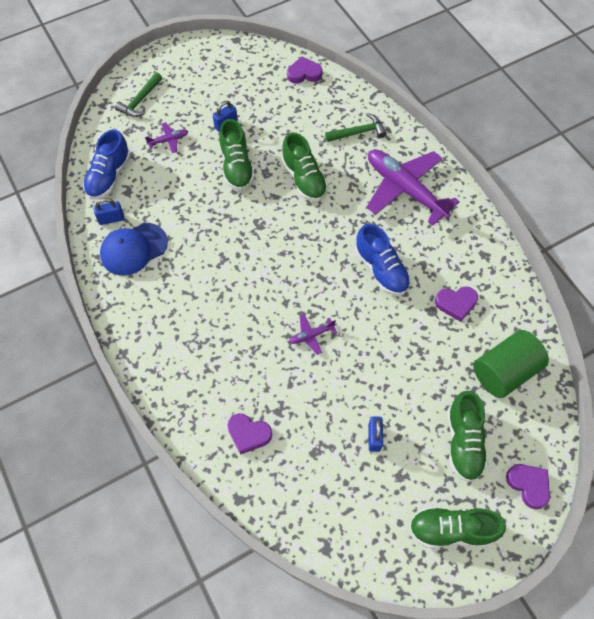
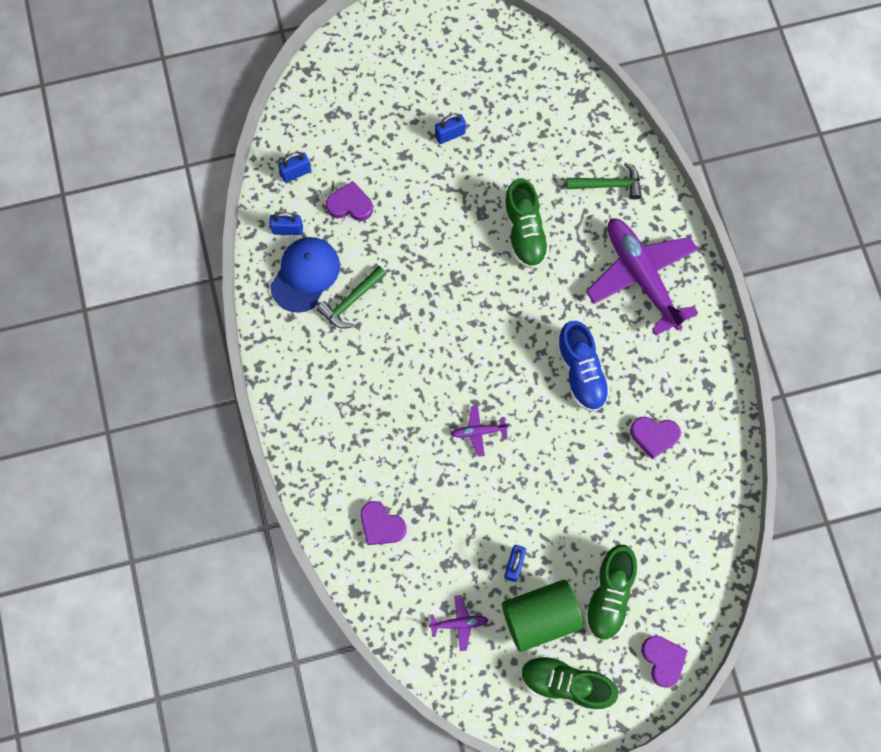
camera: 15 degrees right, 10 degrees up
blue shoe [83,129,131,200] -> blue padlock [278,152,311,183]
blue cap [100,223,168,276] -> blue cap turned 135 degrees clockwise [270,237,340,313]
green hammer [115,72,162,117] -> green hammer moved to [316,266,386,329]
purple plane [145,122,189,153] -> purple plane moved to [429,595,488,651]
green shoe [219,119,255,191] -> none
purple heart [287,56,322,84] -> purple heart moved to [326,181,373,221]
green cylinder [473,330,549,398] -> green cylinder moved to [502,580,584,652]

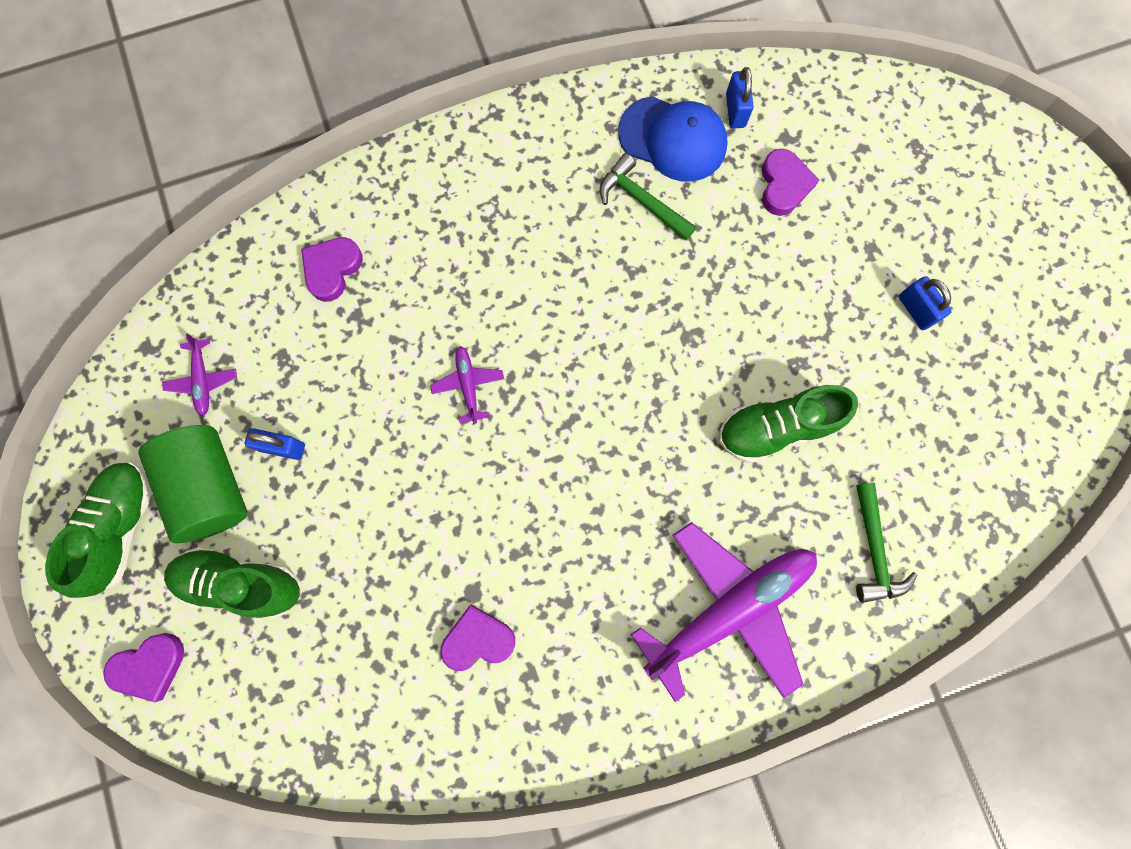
camera: 85 degrees right, 5 degrees up
blue padlock [278,152,311,183] -> none
blue shoe [556,321,611,412] -> none
purple heart [630,417,681,459] -> purple heart turned 75 degrees clockwise [440,604,515,671]

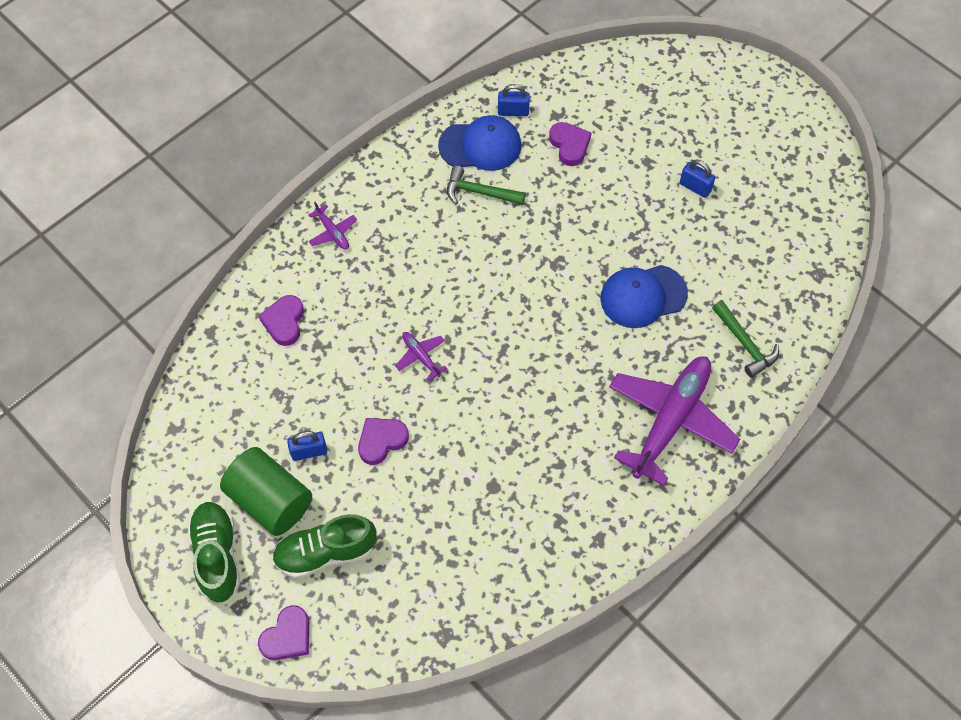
camera: 25 degrees left, 15 degrees down
purple plane [162,334,237,416] -> purple plane moved to [308,202,357,250]
purple heart [440,604,515,671] -> purple heart moved to [358,418,409,465]
green shoe [719,385,858,463] -> blue cap [600,265,688,328]
blue padlock [726,67,754,129] -> blue padlock turned 60 degrees counterclockwise [498,84,530,116]

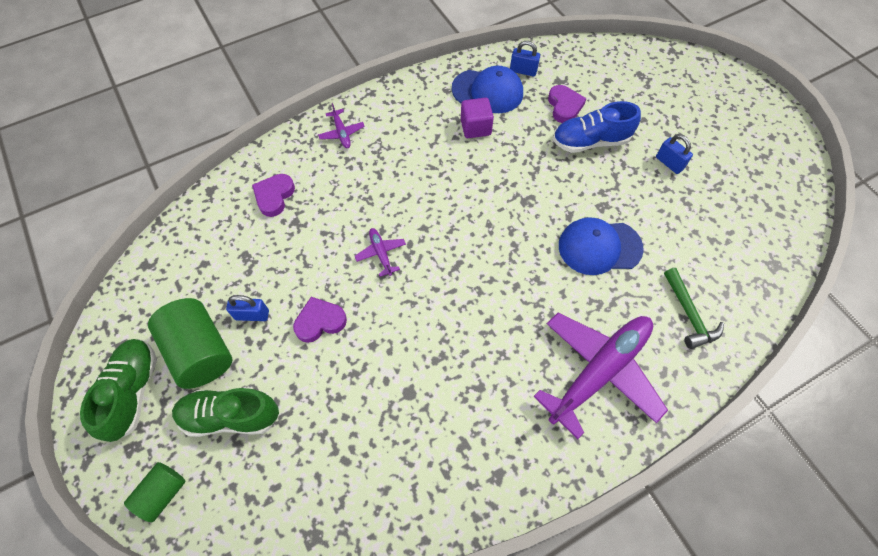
camera: 15 degrees right, 0 degrees up
purple heart [258,605,309,660] -> green cylinder [124,462,185,522]
green hammer [447,166,525,205] -> purple cube [461,98,494,138]
none -> blue shoe [553,101,641,153]

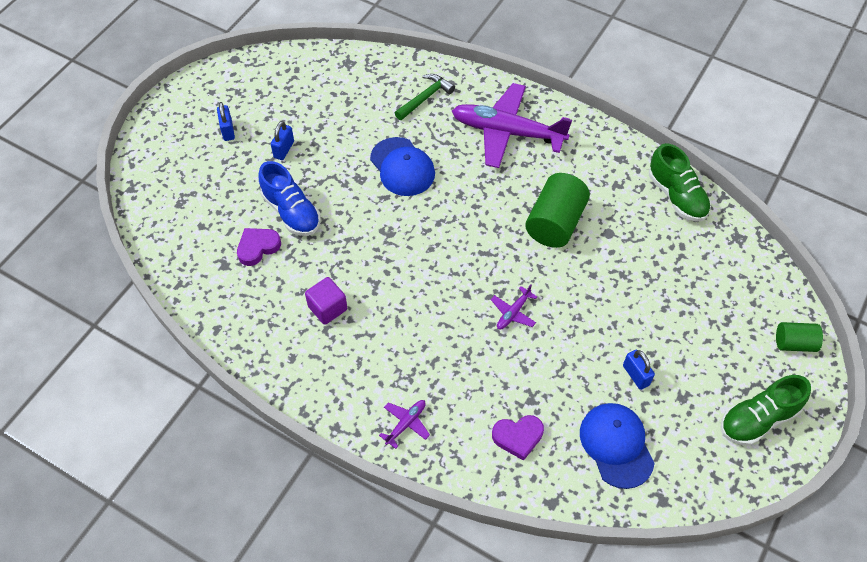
camera: 120 degrees left, 5 degrees down
green cylinder [148,298,232,389] -> green cylinder moved to [525,173,590,248]
green shoe [172,388,279,437] -> green shoe moved to [649,143,711,222]
purple heart [293,297,347,343] -> none
blue cap [452,66,523,113] -> blue cap moved to [580,403,655,489]
blue padlock [510,41,540,76] -> blue padlock moved to [217,102,235,141]

